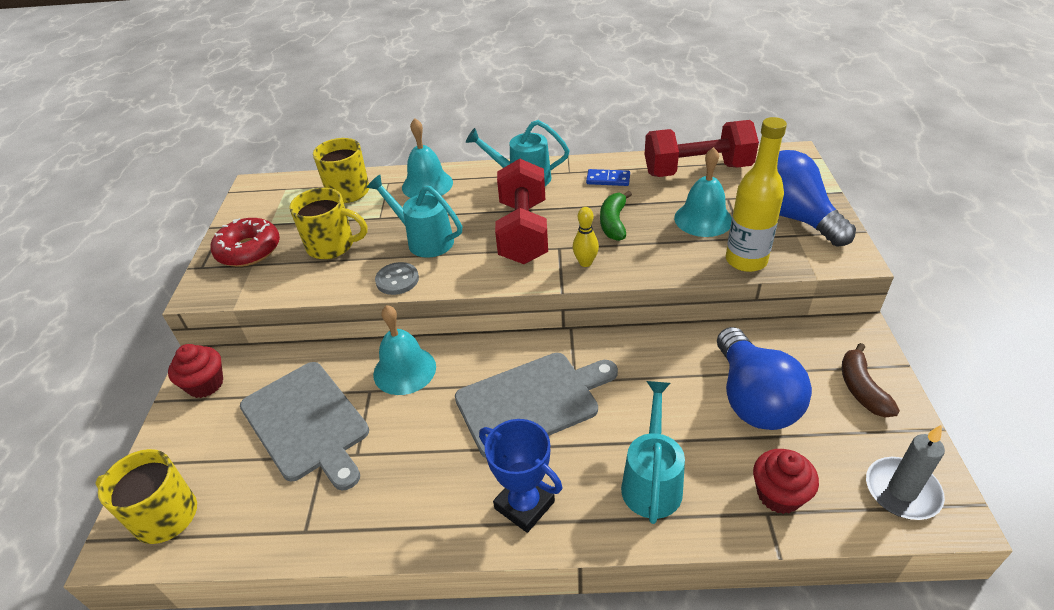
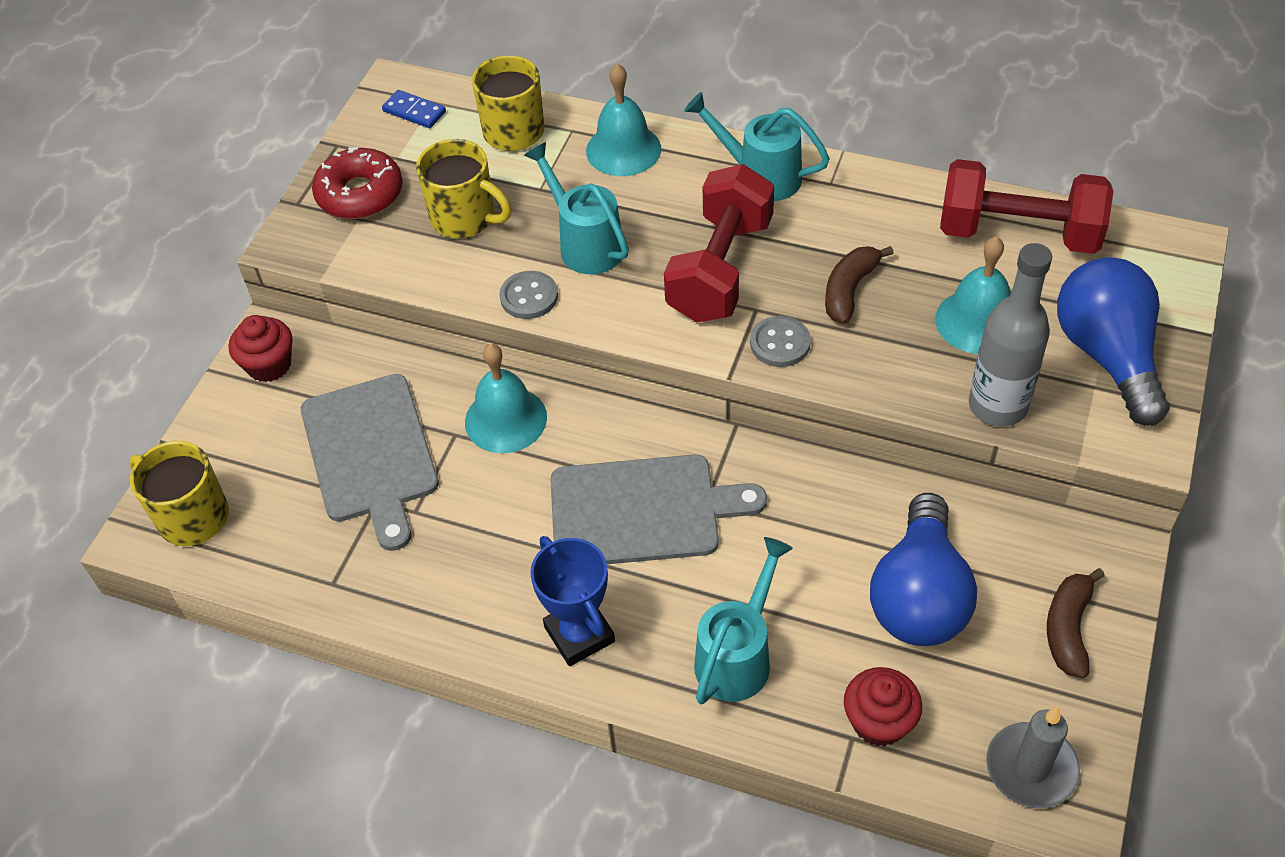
camera: 20 degrees right, 10 degrees up
yellow bowling pin [573,207,599,267] -> grey button [750,316,811,367]
blue domino [586,169,630,186] -> blue domino moved to [382,90,446,128]
green banana [600,191,632,241] -> brown banana [825,246,894,324]
yellow bottle [726,117,787,272] -> grey bottle [969,243,1052,426]

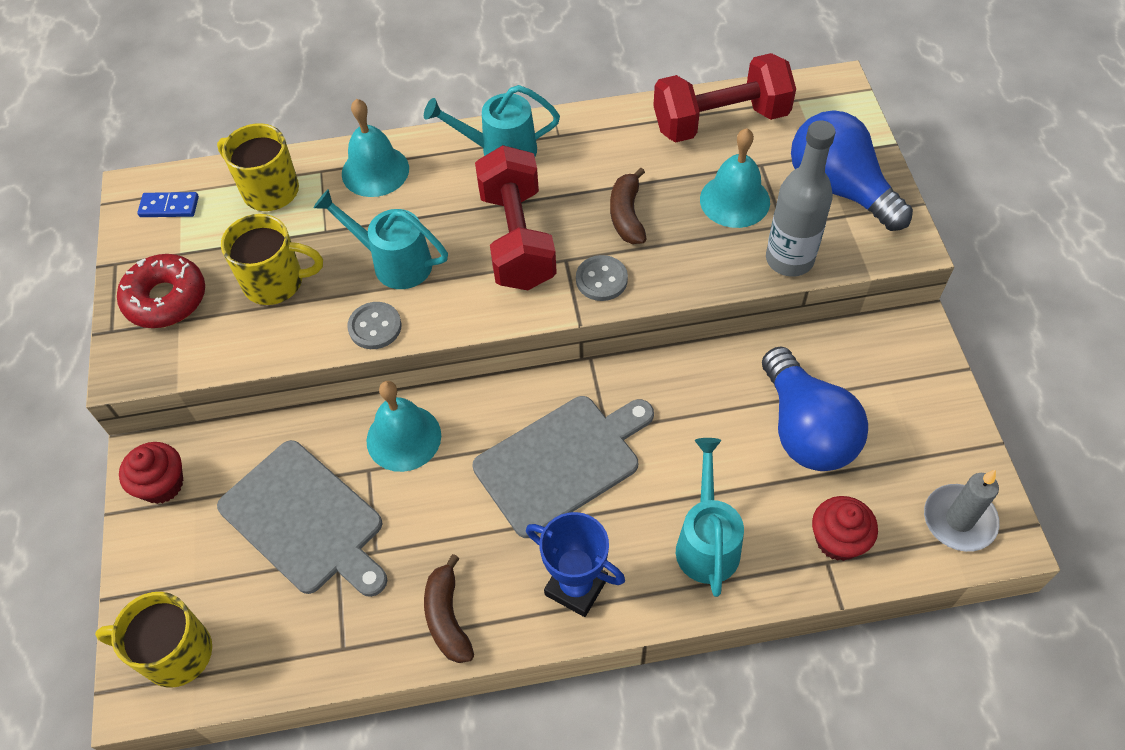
camera: 30 degrees left, 5 degrees up
brown banana [1047,568,1105,678] -> brown banana moved to [424,554,474,663]

